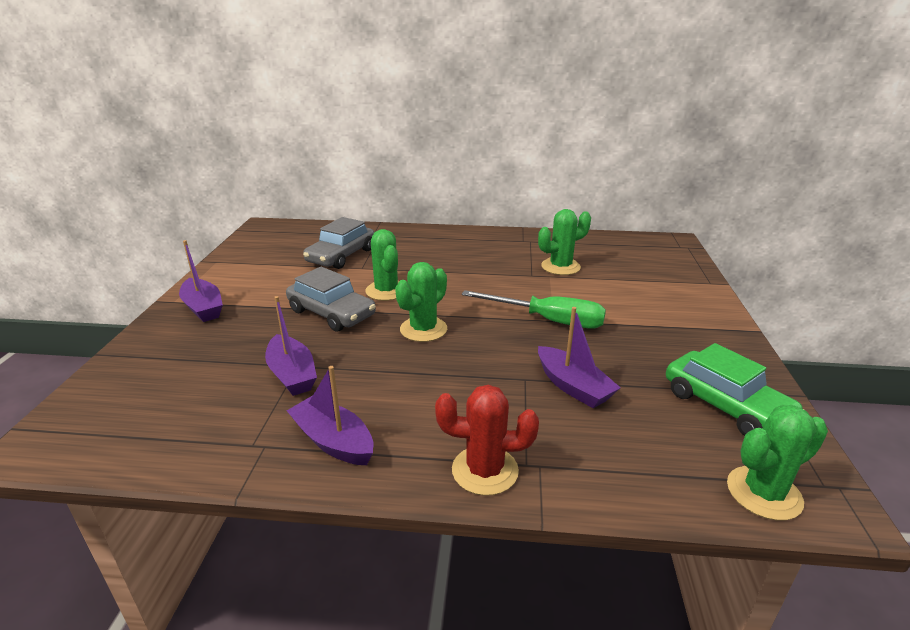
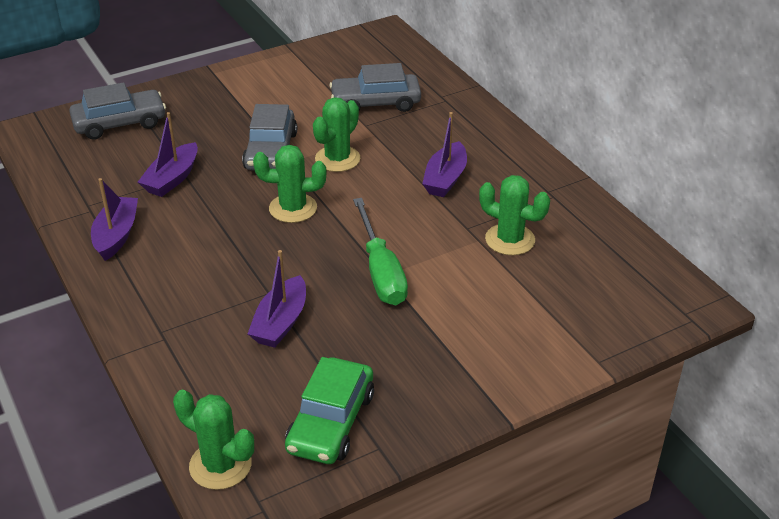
camera: 55 degrees right, 10 degrees up
purple boat [179,240,223,322] -> purple boat moved to [422,112,467,197]
red cactus [435,385,539,496] -> none
none -> grey car [69,82,166,140]

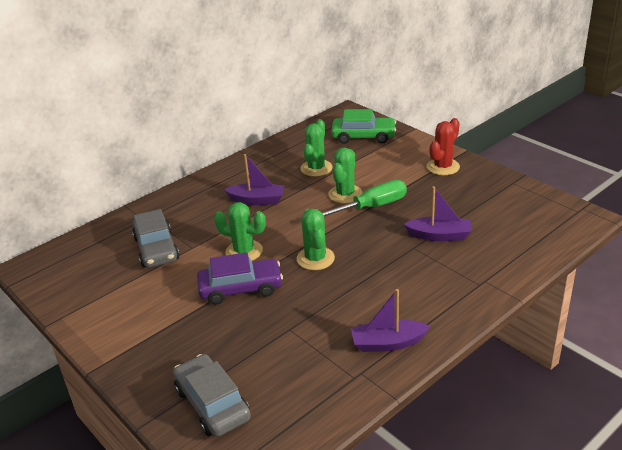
camera: 100 degrees left, 5 degrees down
purple boat [138,112,198,197] -> none
green cactus [173,390,254,490] -> green cactus moved to [328,148,363,204]
grey car [242,104,297,170] -> purple car [197,252,283,305]
green car [285,357,374,464] -> green car moved to [331,109,396,144]
none -> red cactus [427,118,460,175]

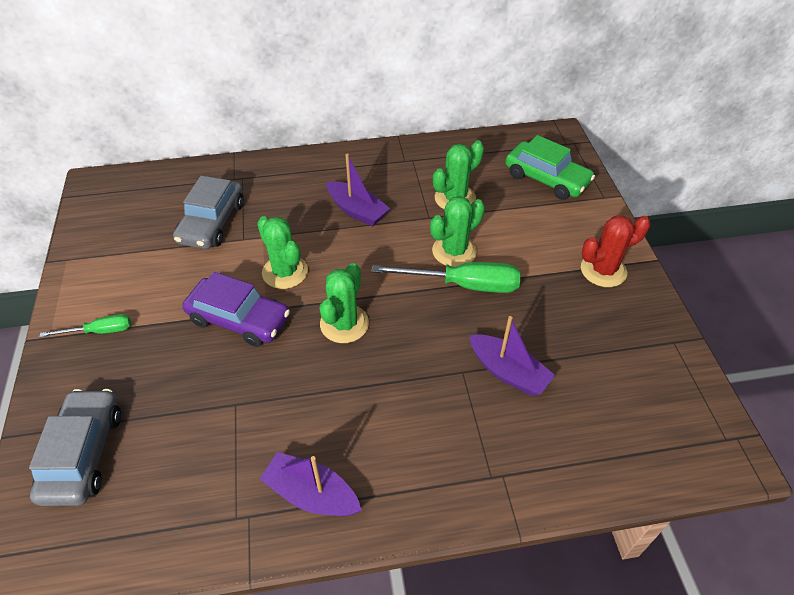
camera: 30 degrees right, 15 degrees up
none -> green screwdriver [40,314,131,337]

